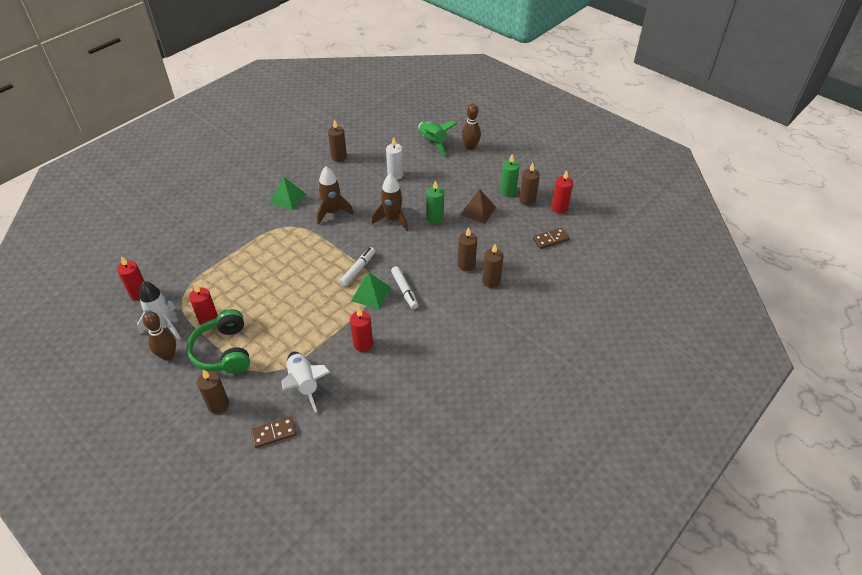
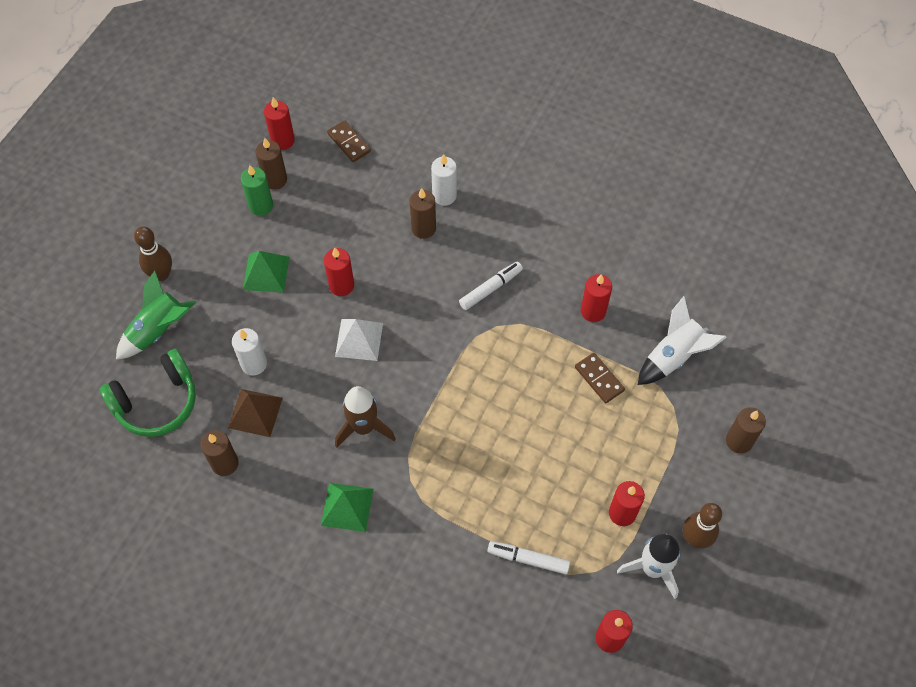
camera: 105 degrees left, 15 degrees up
green headphones [187,309,250,374] -> green headphones moved to [100,349,196,437]
brown domino [251,417,296,448] -> brown domino moved to [575,353,625,403]
white marker [339,247,375,286] -> white marker moved to [487,541,570,574]
green pyramid [351,273,391,309] -> green pyramid moved to [243,251,289,293]
brown rocket [372,174,408,231] -> white pyramid [335,319,383,361]
green candle [427,180,444,224] -> red candle [324,248,354,296]
brown pyramid [460,189,496,224] -> brown pyramid moved to [228,389,283,437]
brown candle [482,244,503,288] -> white candle [431,154,457,206]

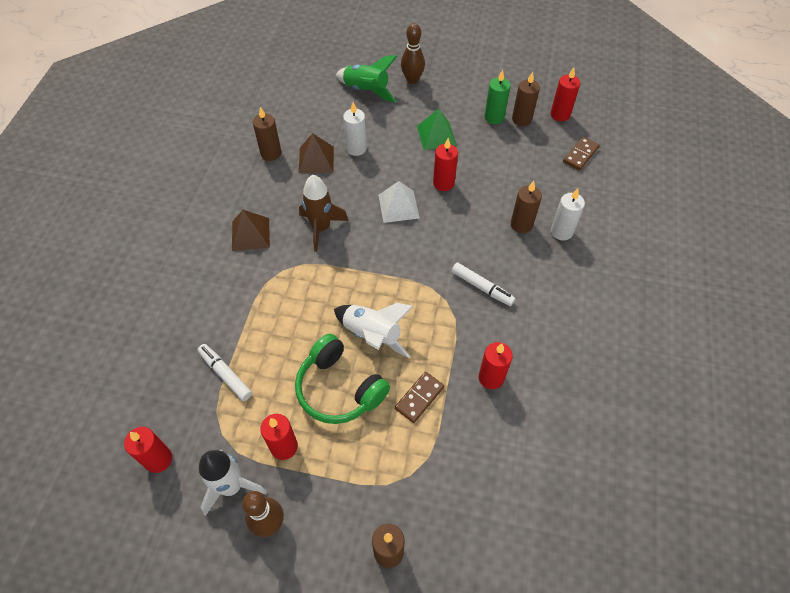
camera: 75 degrees right, 5 degrees down
green headphones [100,349,196,437] -> green headphones moved to [295,334,390,424]
green pyramid [321,483,374,532] -> brown pyramid [232,210,270,251]
white marker [487,541,570,574] -> white marker turned 45 degrees counterclockwise [198,344,252,401]
white rocket [638,296,727,385] -> white rocket moved to [334,303,413,358]

